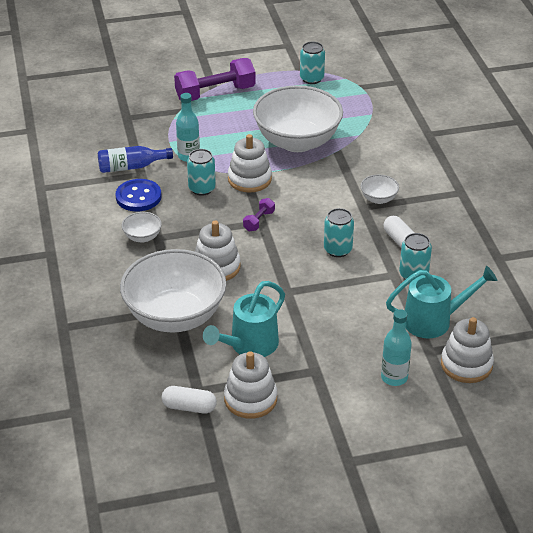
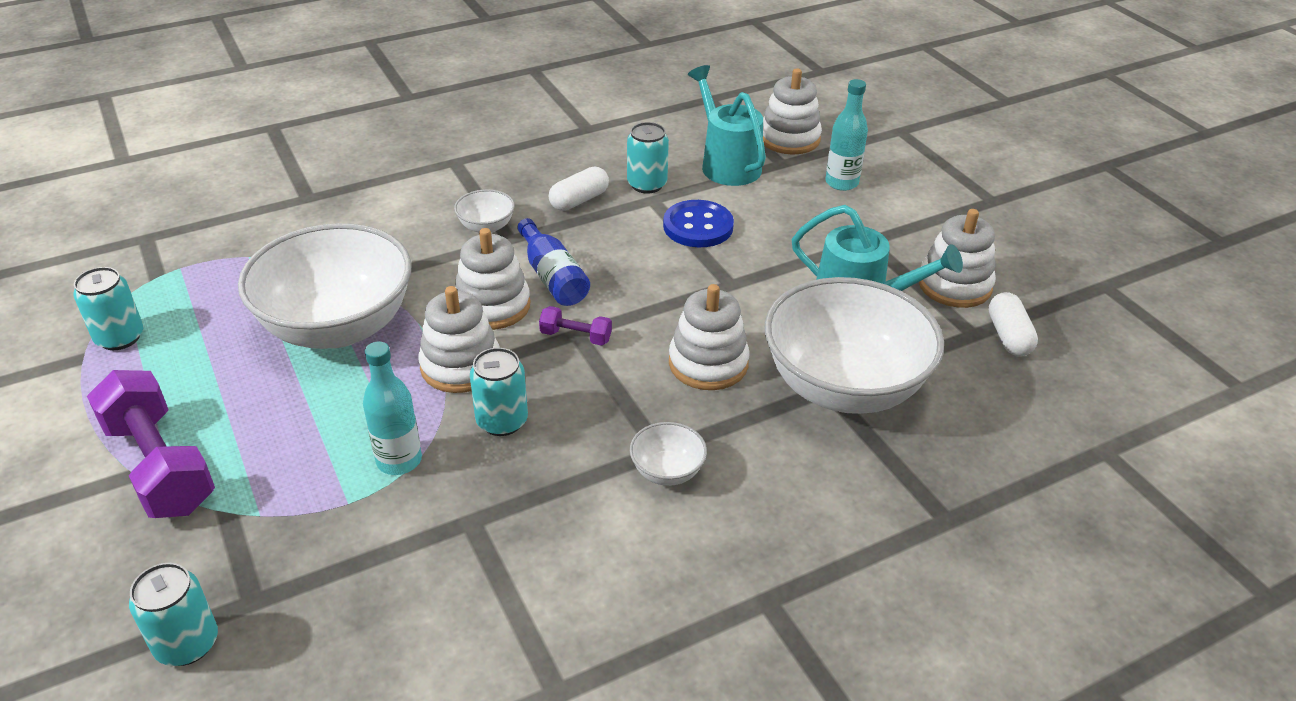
camera: 105 degrees left, 0 degrees up
blue bottle [98,146,173,173] -> blue bottle moved to [517,218,590,306]
blue button [116,179,161,212] -> blue button moved to [663,200,734,247]
turquoise can [324,208,354,257] -> turquoise can moved to [129,563,218,666]
none -> white stacking toy [455,228,530,330]

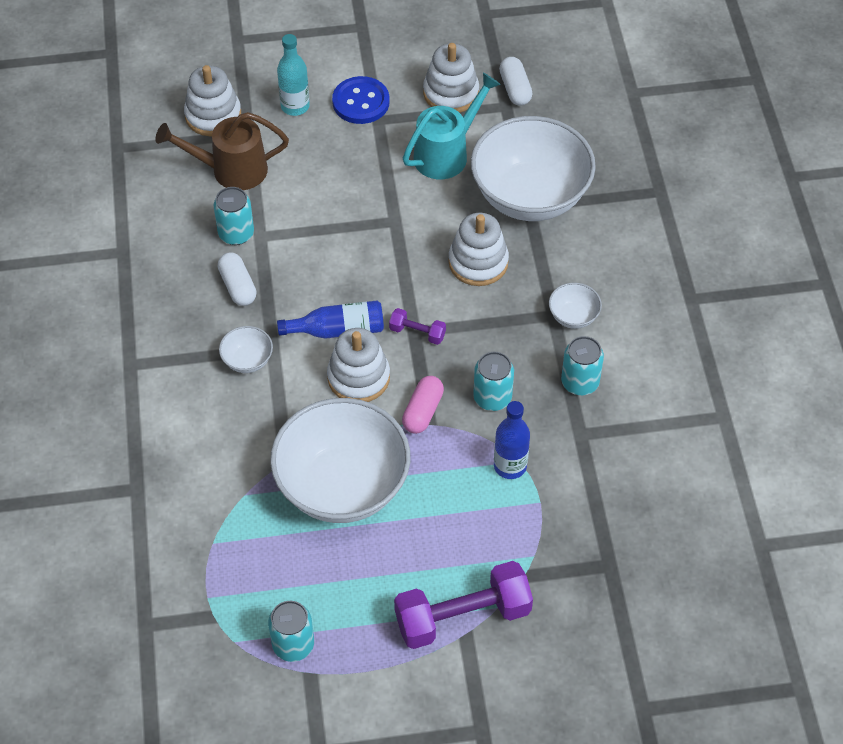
camera: 70 degrees left, 15 degrees up
turquoise can [129,563,218,666] -> turquoise can moved to [561,336,604,395]
turquoise bottle [363,342,422,475] -> blue bottle [494,401,530,479]
white stacking toy [418,286,500,393] -> pink capsule [402,376,444,434]
purple dumbbell [539,306,612,346] -> purple dumbbell turned 75 degrees clockwise [389,308,446,345]
blue button [663,200,734,247] -> blue button moved to [332,76,390,124]
turquoise watering can [688,65,766,186] -> brown watering can [155,112,289,190]
white capsule [988,292,1038,356] -> white capsule turned 60 degrees clockwise [499,57,532,105]

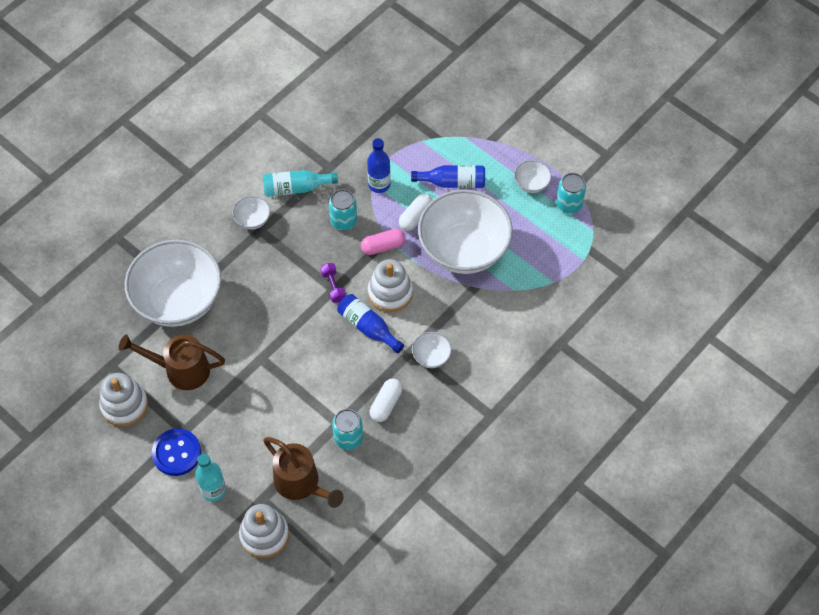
camera: 130 degrees left, 5 degrees up
purple dumbbell [394,561,533,649] -> none
turquoise watering can [403,73,501,179] -> brown watering can [119,334,225,390]
white stacking toy [448,213,509,286] -> none
white capsule [499,57,532,105] -> white capsule moved to [399,194,433,231]
turquoise can [561,336,604,395] -> turquoise bottle [263,170,338,197]
none -> blue bottle [411,165,485,188]
none -> white bowl [514,160,551,193]

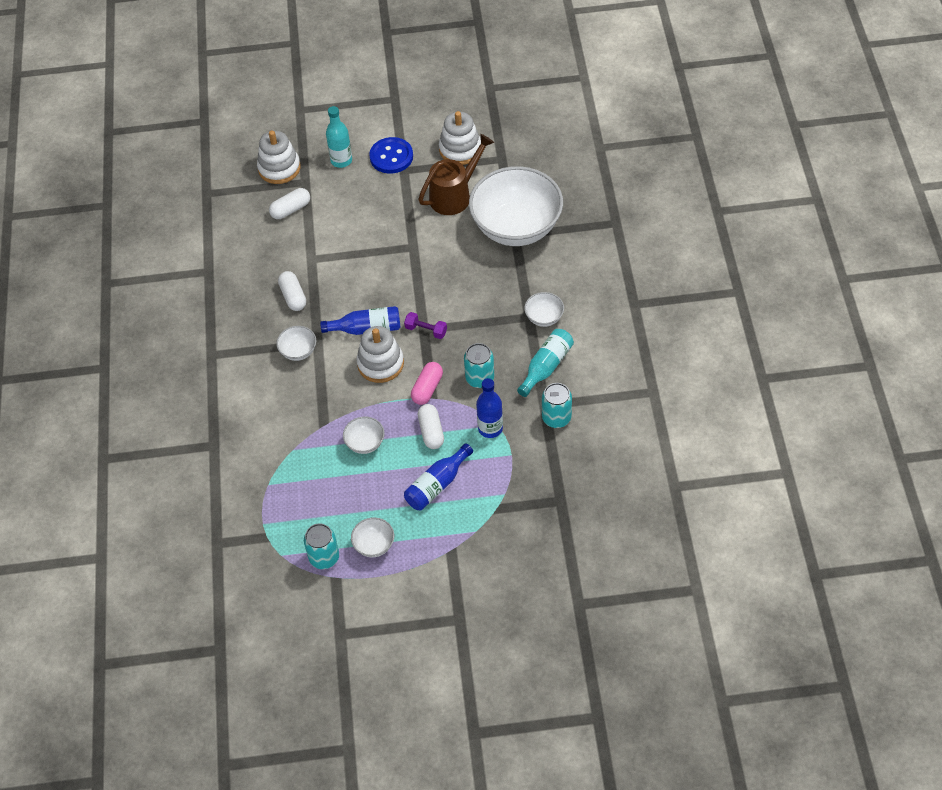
camera: 135 degrees right, 5 degrees down
brown watering can [263,437,344,508] -> white capsule [269,188,310,219]
turquoise can [332,409,363,450] -> turquoise can moved to [542,383,572,428]
white bowl [418,189,513,274] -> white bowl [343,417,385,454], size x0.41

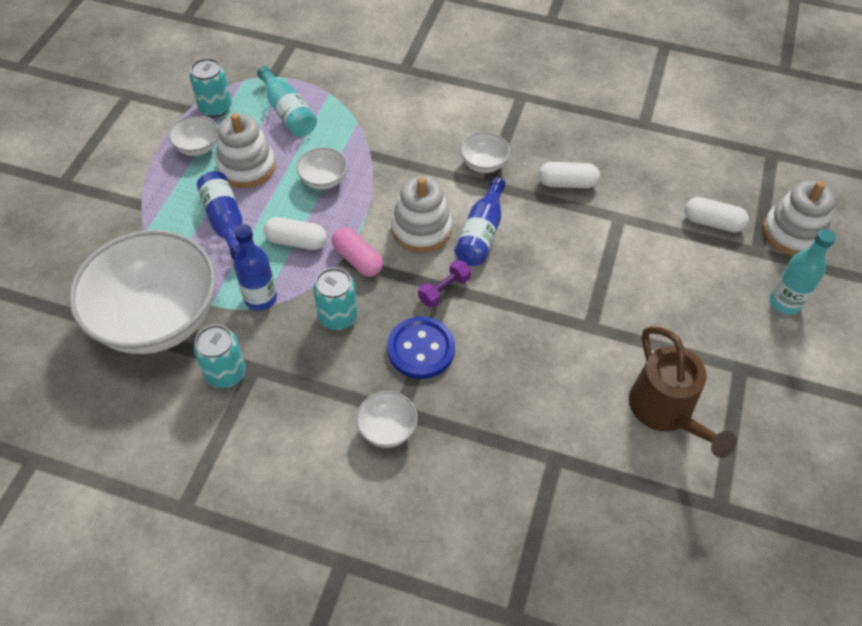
camera: 110 degrees right, 0 degrees up
white capsule [269,188,310,219] -> white capsule turned 60 degrees counterclockwise [685,197,749,232]
blue button [369,137,413,174] -> blue button moved to [387,317,455,379]
white stacking toy [439,111,481,165] -> white stacking toy moved to [216,113,276,188]
white bowl [469,166,563,246] -> white bowl moved to [69,230,216,354]
turquoise bottle [517,329,574,397] -> turquoise bottle moved to [257,66,317,137]

